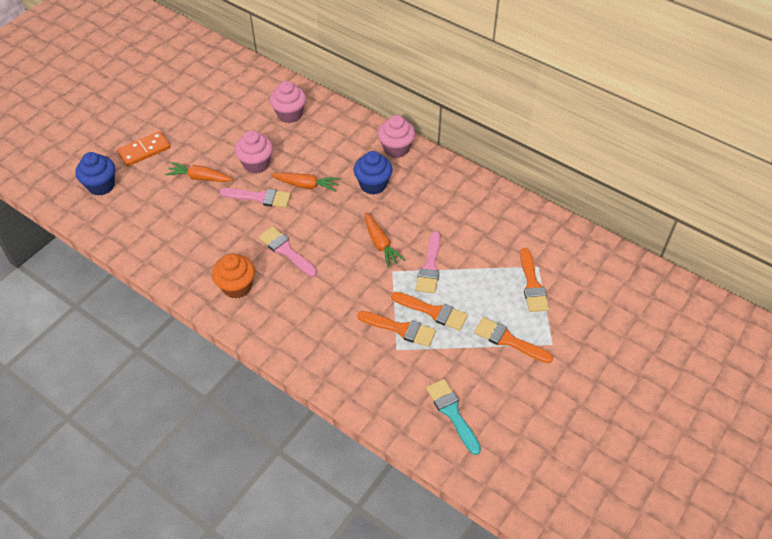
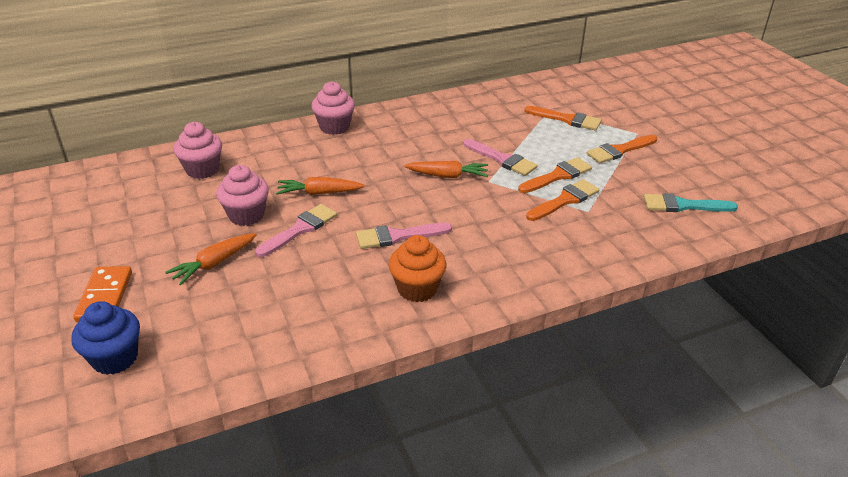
camera: 60 degrees left, 15 degrees down
orange carrot [271,173,340,192] -> orange carrot turned 135 degrees counterclockwise [276,177,365,195]
blue cupcake [354,151,392,195] -> none

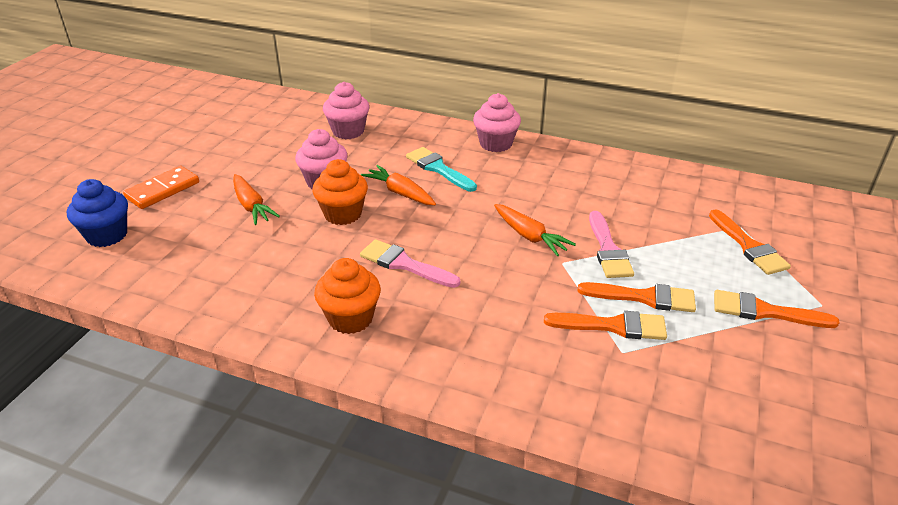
camera: 45 degrees right, 0 degrees up
orange carrot [165,233,257,285] -> orange carrot turned 120 degrees counterclockwise [233,174,280,225]
pink brush [255,204,337,257] -> orange cupcake [312,159,368,225]
turquoise brush [644,193,738,212] -> turquoise brush moved to [406,147,477,192]

